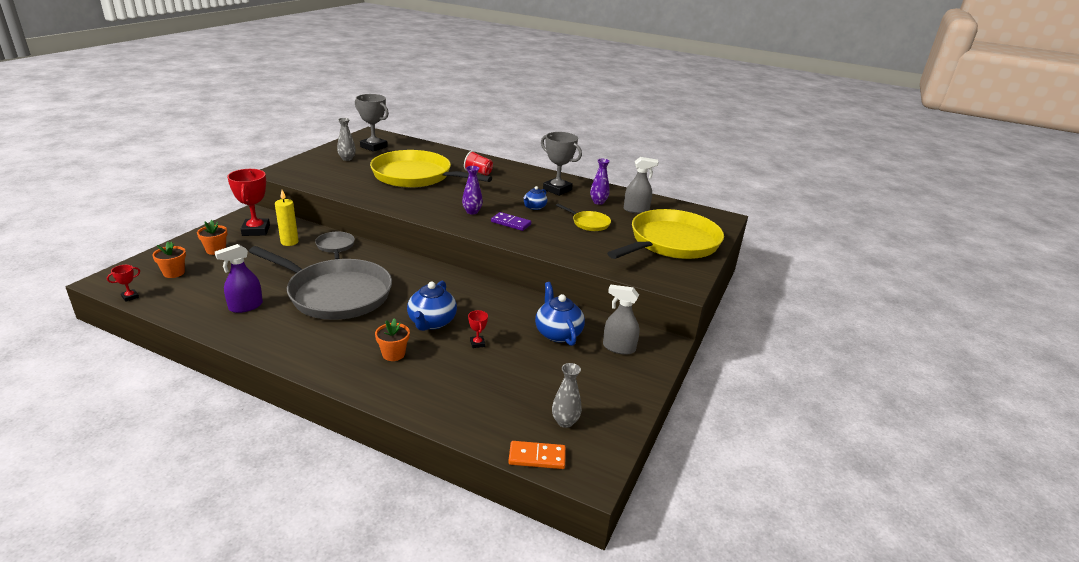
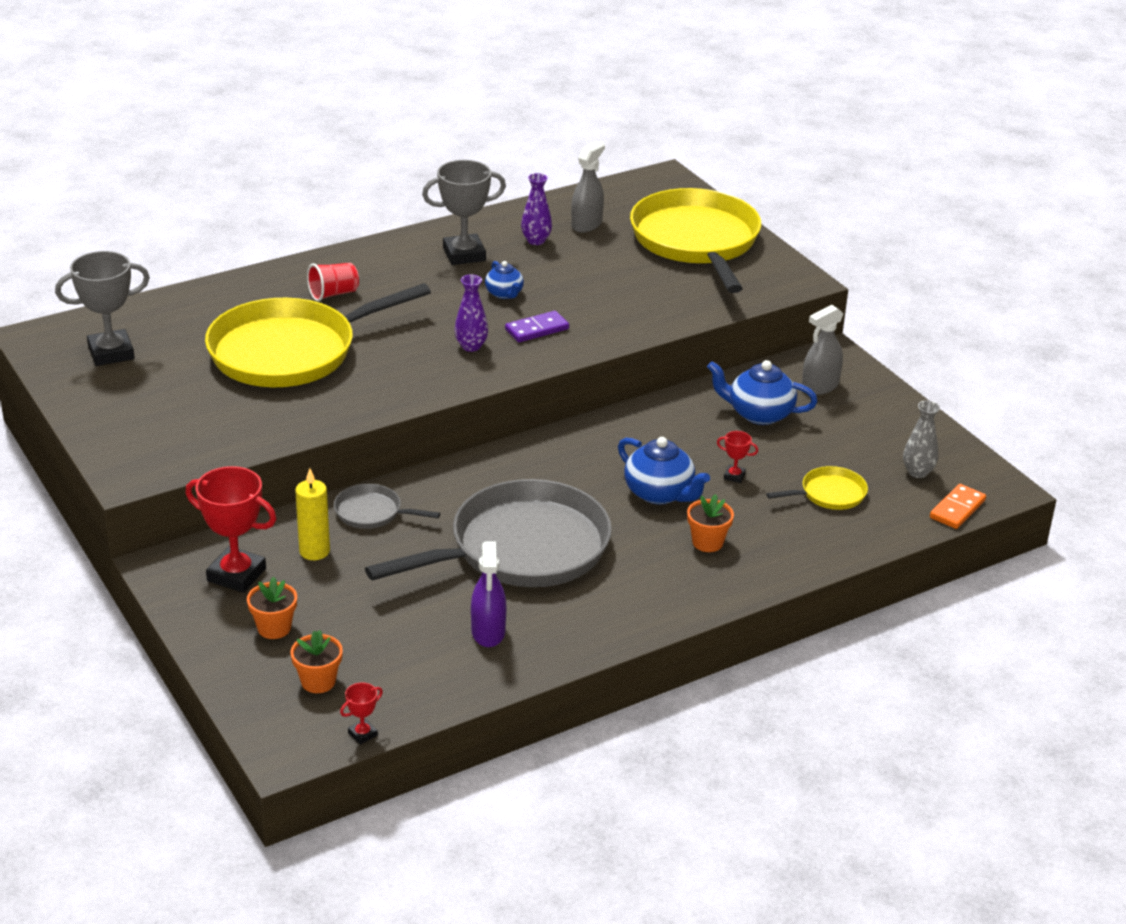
camera: 55 degrees left, 5 degrees up
red trophy [107,265,140,302] -> red trophy turned 60 degrees clockwise [340,682,383,745]
grey vase [337,118,356,161] -> none
yellow pan [556,204,611,231] -> yellow pan moved to [766,466,868,510]

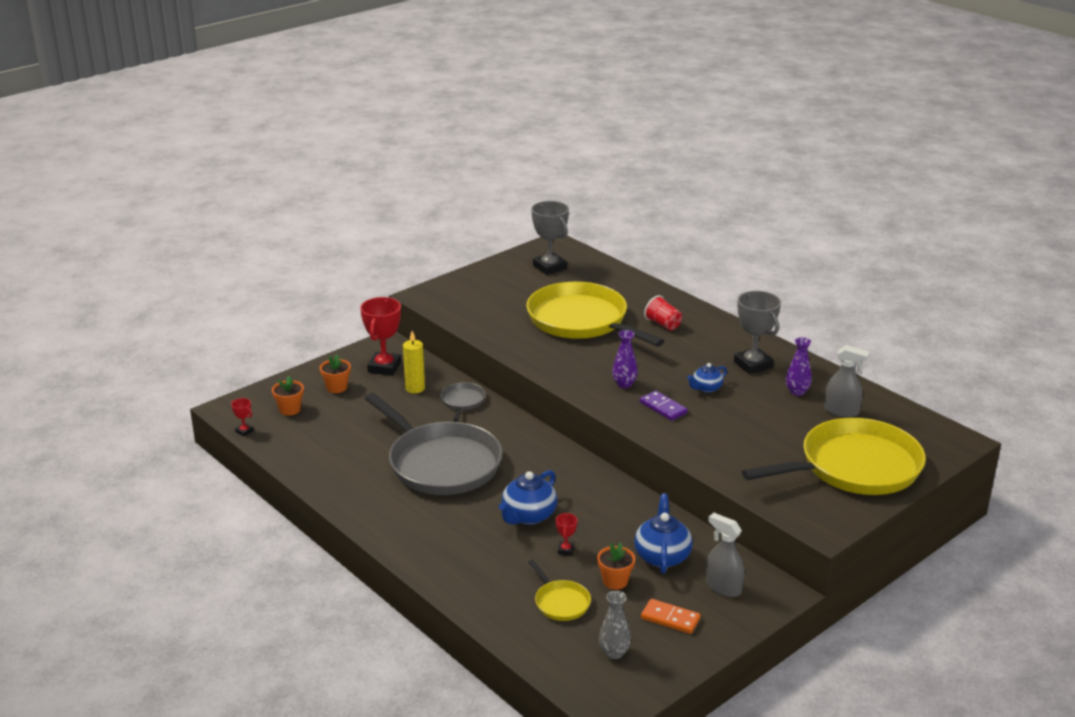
camera: 80 degrees right, 5 degrees down
purple spray bottle [471,542,507,647] -> none
orange flower pot [687,494,734,552] -> orange flower pot moved to [597,543,635,590]
orange domino [930,484,986,529] -> orange domino moved to [641,599,701,634]

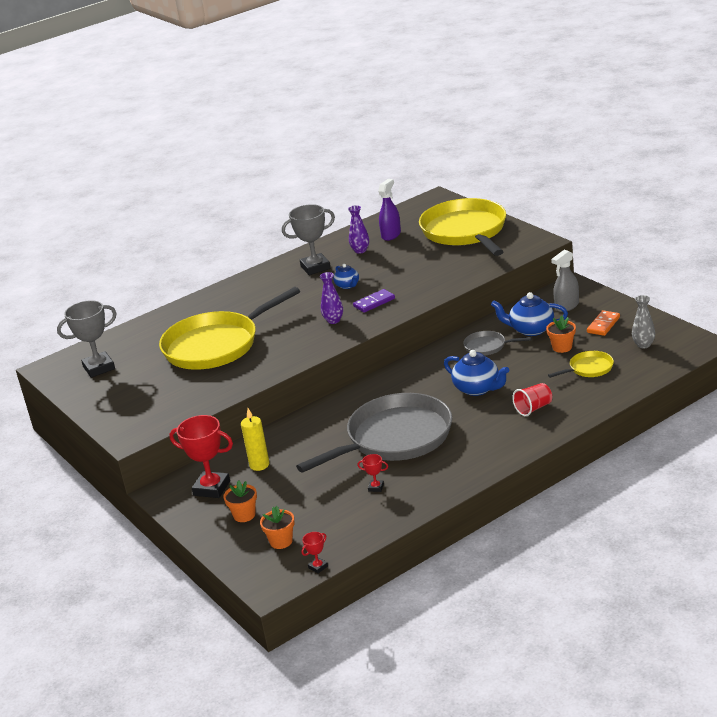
camera: 80 degrees left, 0 degrees up
grey pan [440,382,486,422] -> grey pan moved to [463,331,532,356]
red trophy [555,513,577,555] -> red trophy moved to [357,454,388,492]
red cup [644,295,682,330] -> red cup moved to [512,383,552,416]
grey spray bottle [824,345,870,418] -> purple spray bottle [378,179,401,241]

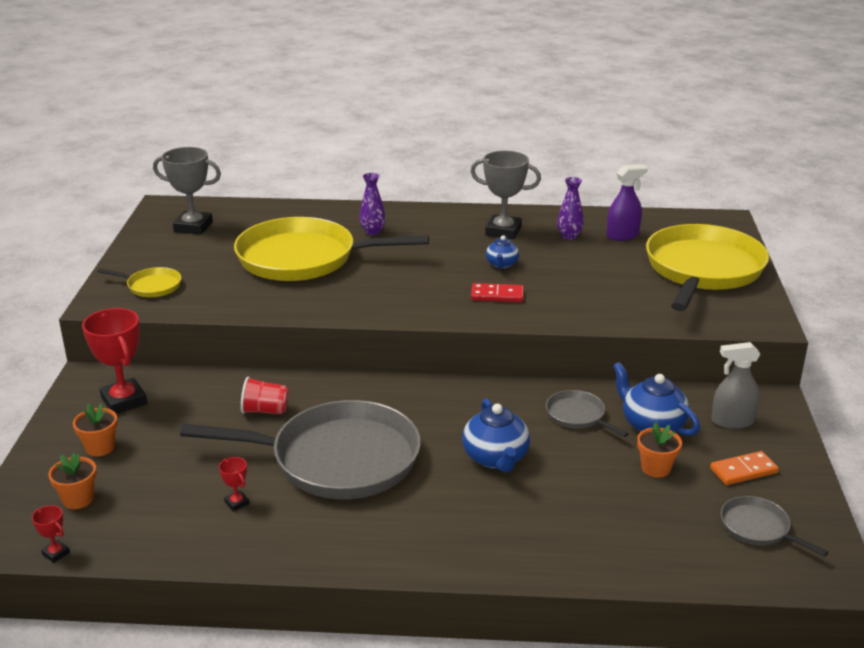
camera: 35 degrees right, 0 degrees up
yellow candle [241,408,269,471] -> none
red trophy [302,532,328,573] -> red trophy turned 45 degrees clockwise [32,505,70,563]
purple vase [320,272,343,324] -> purple vase moved to [359,173,386,235]
purple domino [353,289,395,313] -> red domino [471,283,524,302]
red cup [512,383,552,416] -> red cup moved to [241,376,289,414]
yellow pan [548,351,614,378] -> yellow pan moved to [97,267,181,297]
grey vase [632,295,655,348] -> grey pan [721,496,828,557]

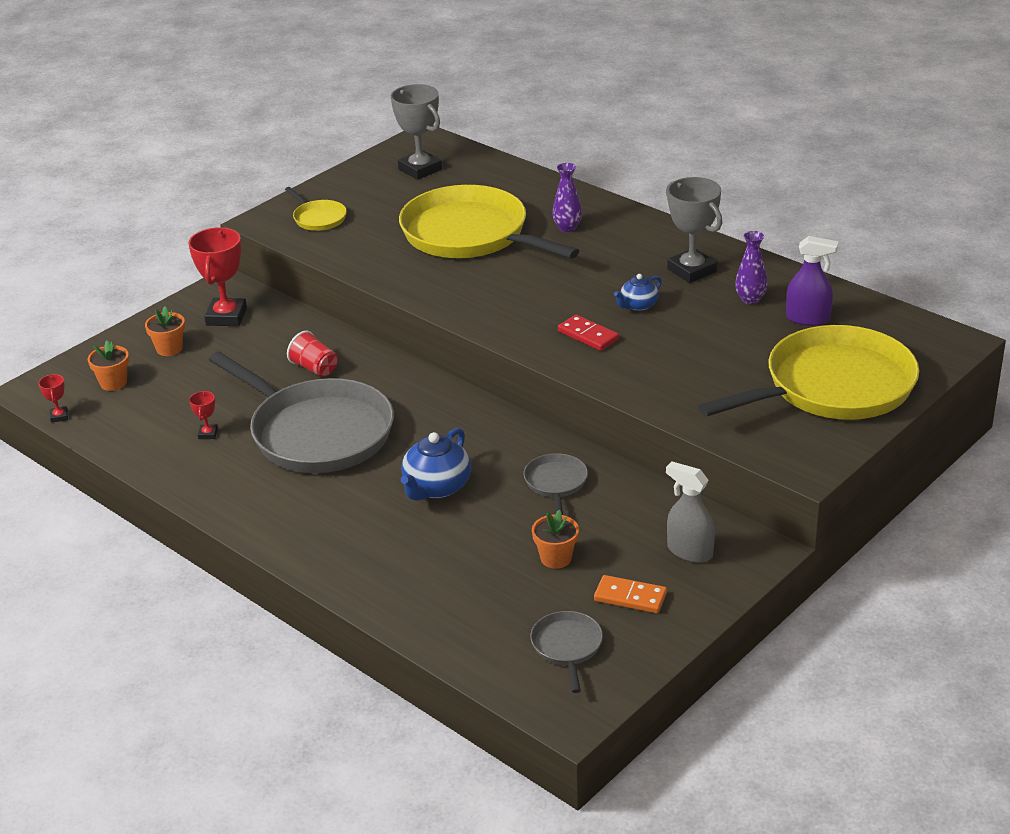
camera: 40 degrees right, 5 degrees up
blue teapot [613,362,700,436] -> none

